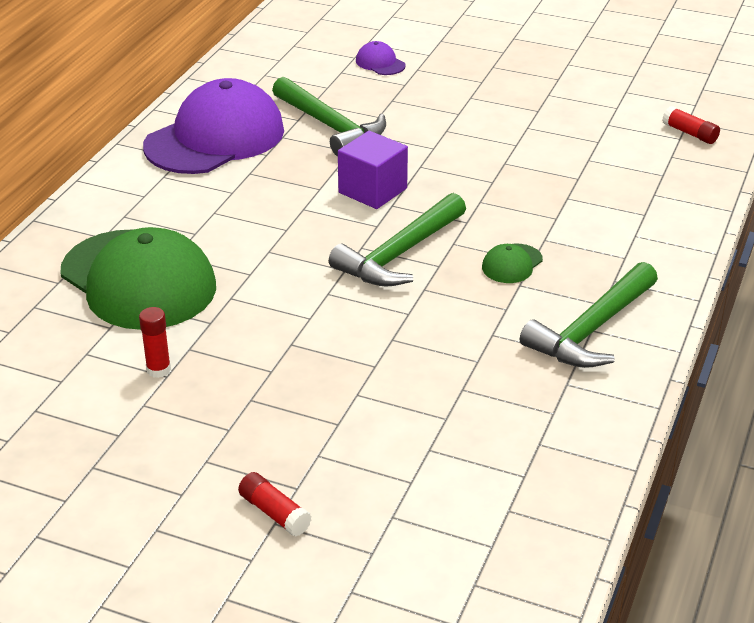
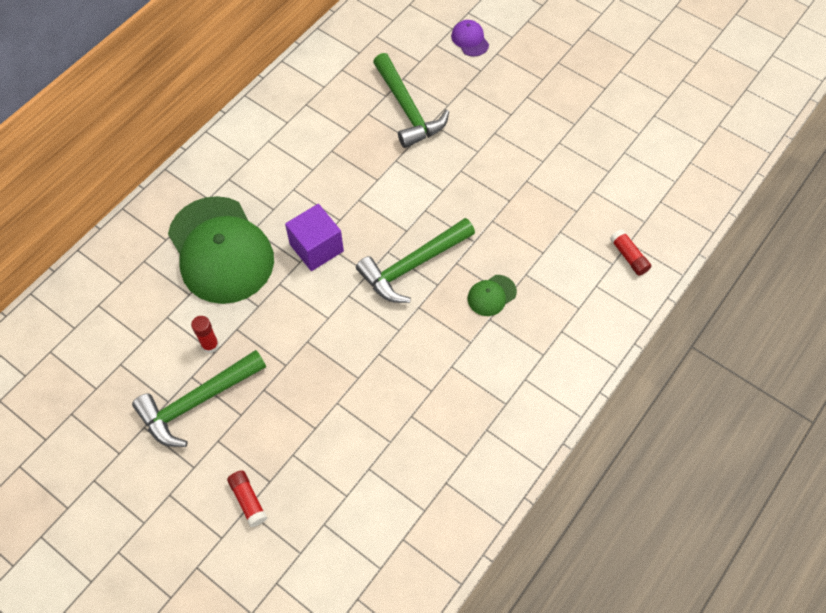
camera: 15 degrees right, 25 degrees up
purple cap [143,78,284,174] -> none
purple cube [338,131,408,209] -> purple cube moved to [285,204,344,271]
green hammer [520,262,658,368] -> green hammer moved to [132,350,266,447]
red glue stick [662,106,720,144] -> red glue stick moved to [610,229,651,276]

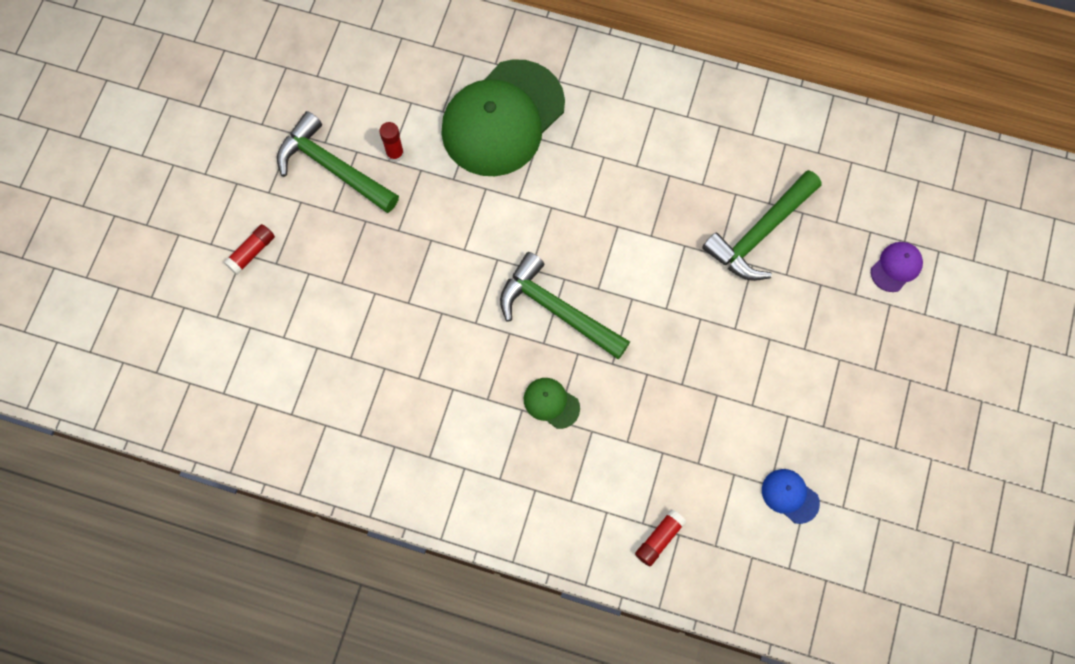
camera: 70 degrees right, 10 degrees up
purple cube [285,204,344,271] -> none
none -> blue cap [762,469,820,524]

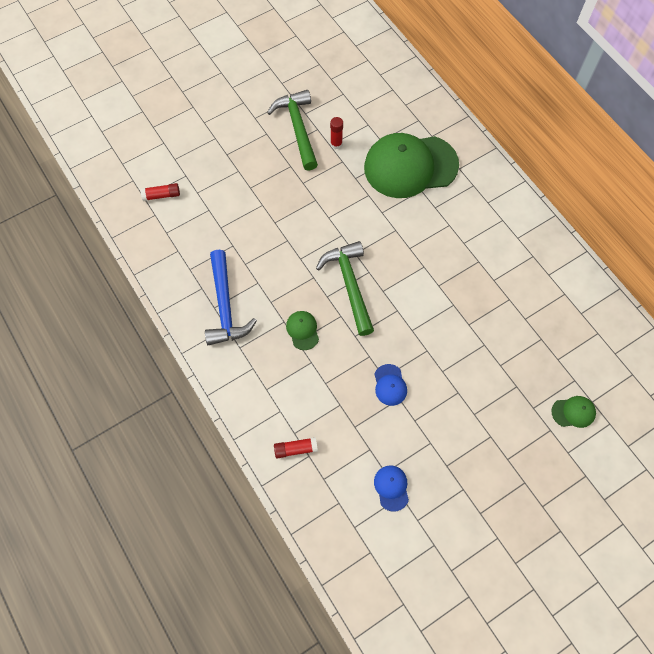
camera: 40 degrees right, 5 degrees down
red glue stick [224,224,275,275] -> red glue stick moved to [141,183,180,201]
green hammer [702,170,822,281] -> none
purple cap [871,242,923,292] -> green cap [551,396,596,428]
none -> blue hammer [205,250,257,345]
none -> blue cap [375,364,407,406]

